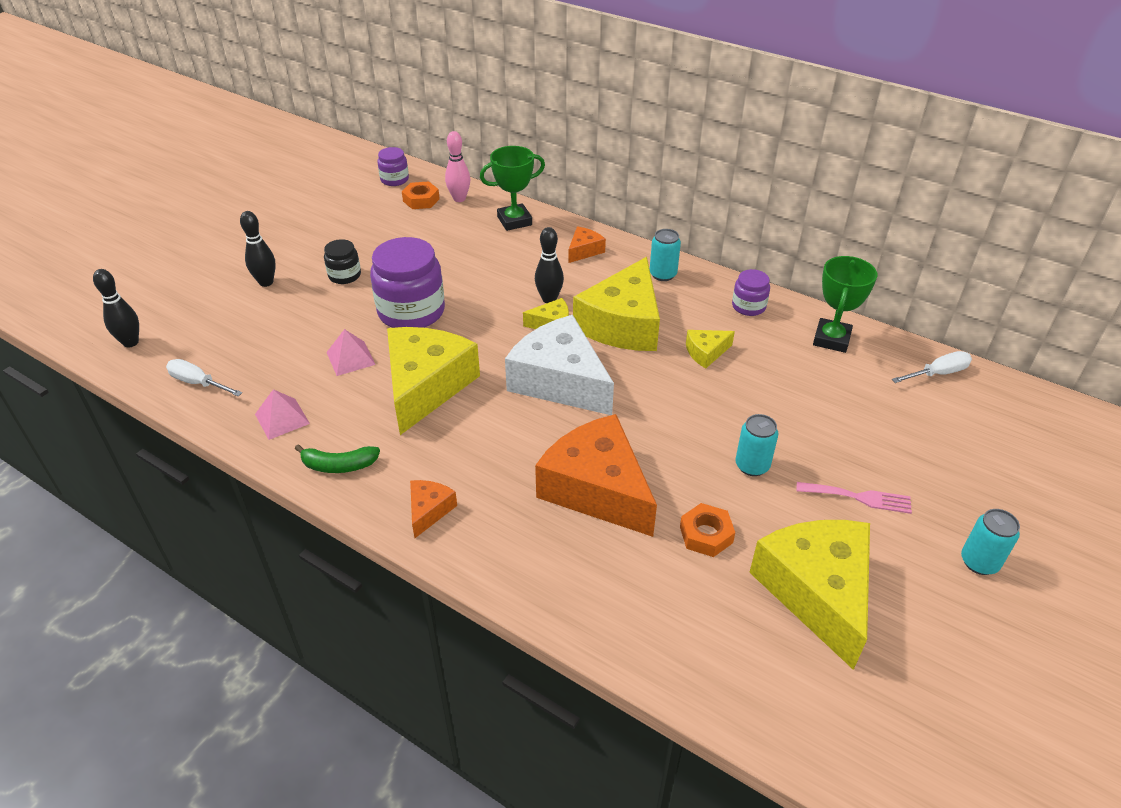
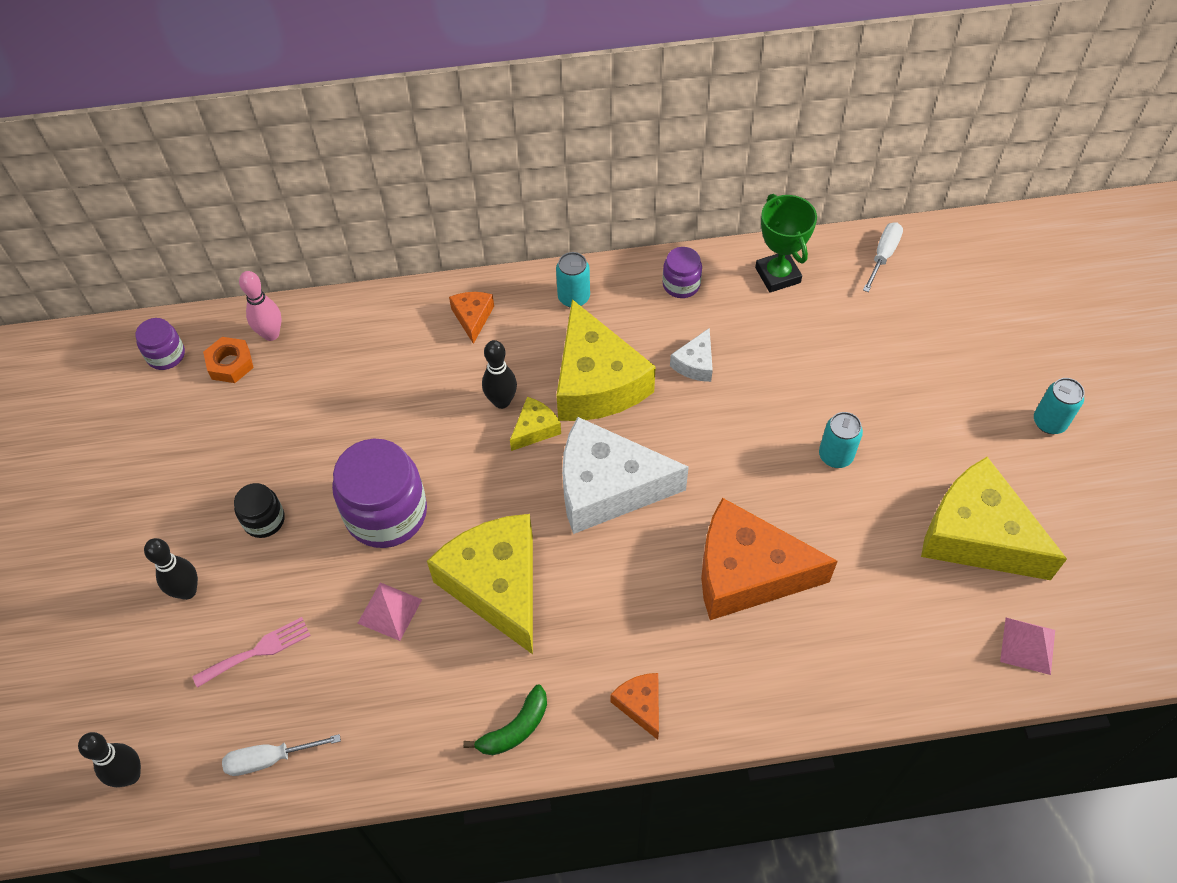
camera: 40 degrees left, 15 degrees up
pink pyramid [255,389,310,440] -> pink pyramid moved to [1000,618,1055,675]
green trophy [480,146,545,231] -> none
orange nut [680,503,735,557] -> none
yellow cheese [686,330,735,368] -> white cheese [670,328,713,382]
pink fork [796,482,912,514] -> pink fork moved to [192,617,311,688]

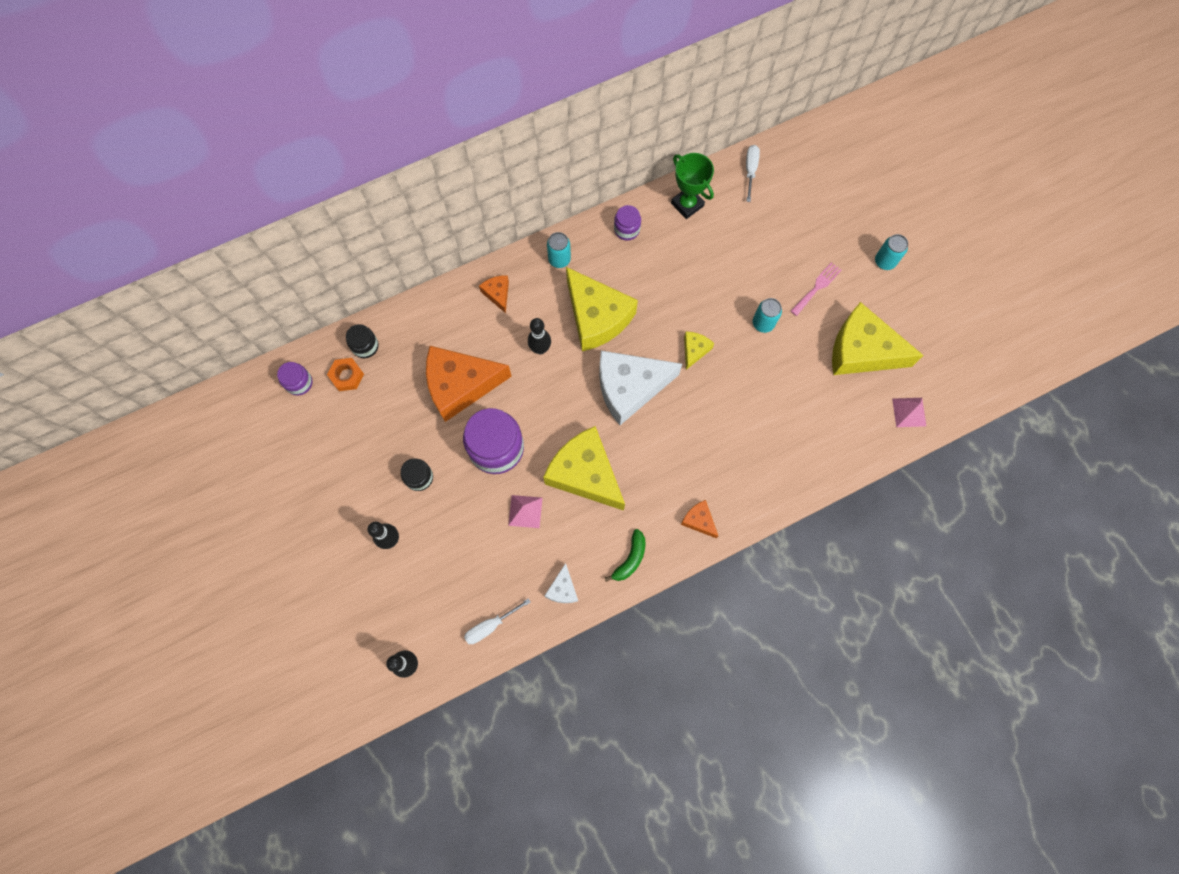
camera: 20 degrees left, 15 degrees up
pink fork [192,617,311,688] -> pink fork moved to [791,262,841,316]
pink bowling pin [239,271,282,341] -> black jar [346,324,379,358]
yellow cheese [510,397,561,451] -> yellow cheese moved to [684,332,714,370]
white cheese [670,328,713,382] -> white cheese moved to [545,563,578,603]
orange cheese [701,498,838,620] -> orange cheese moved to [426,346,512,422]

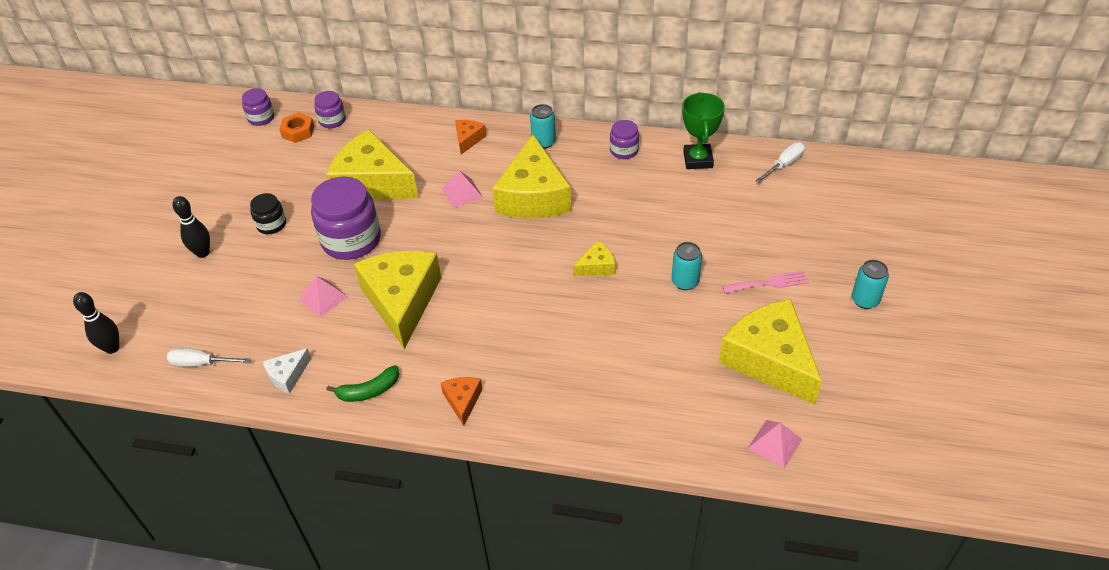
camera: 40 degrees right, 25 degrees down
black jar [346,324,379,358] -> purple jar [314,91,346,128]
orange cheese [426,346,512,422] -> yellow cheese [326,130,418,199]
black bowling pin [528,318,551,354] -> pink pyramid [442,170,483,208]
white cheese [599,351,682,425] -> none

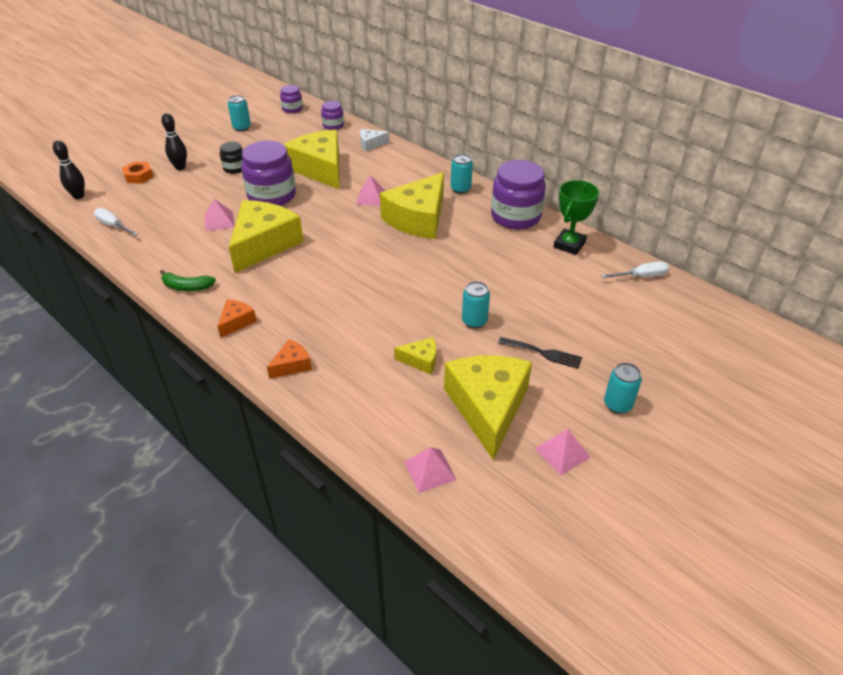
camera: 30 degrees right, 5 degrees down
white cheese [263,348,311,394] -> white cheese moved to [360,129,389,151]
orange nut [279,112,314,143] -> orange nut moved to [122,162,153,183]
orange cheese [455,120,486,154] -> orange cheese moved to [267,339,312,379]
yellow cheese [573,240,615,277] -> yellow cheese moved to [394,337,436,375]
purple jar [610,120,639,159] -> purple jar [491,160,546,230], size x1.96
pink fork [722,270,809,293] -> black fork [498,337,582,369]
none -> turquoise can [228,95,251,131]
none -> pink pyramid [535,429,590,475]

